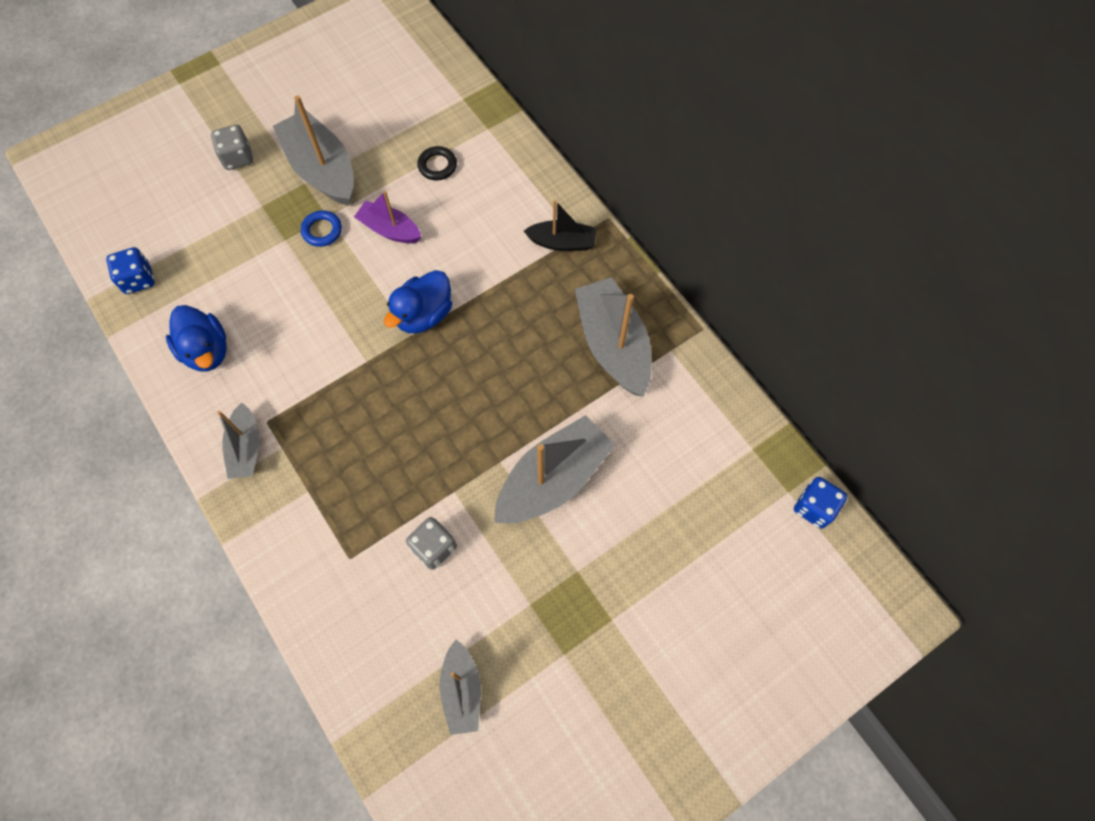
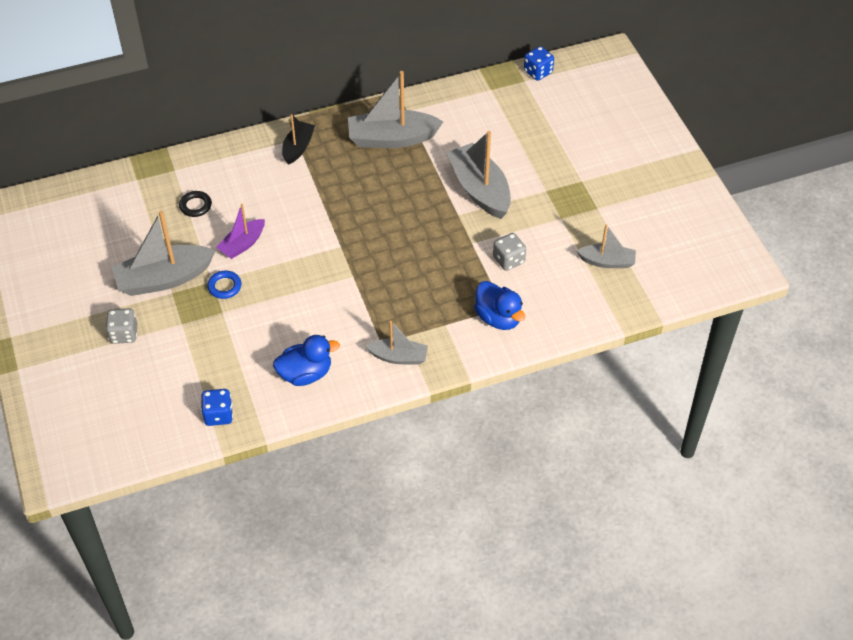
camera: 75 degrees left, 15 degrees down
blue duck [384,270,452,334] -> blue duck moved to [474,281,525,330]

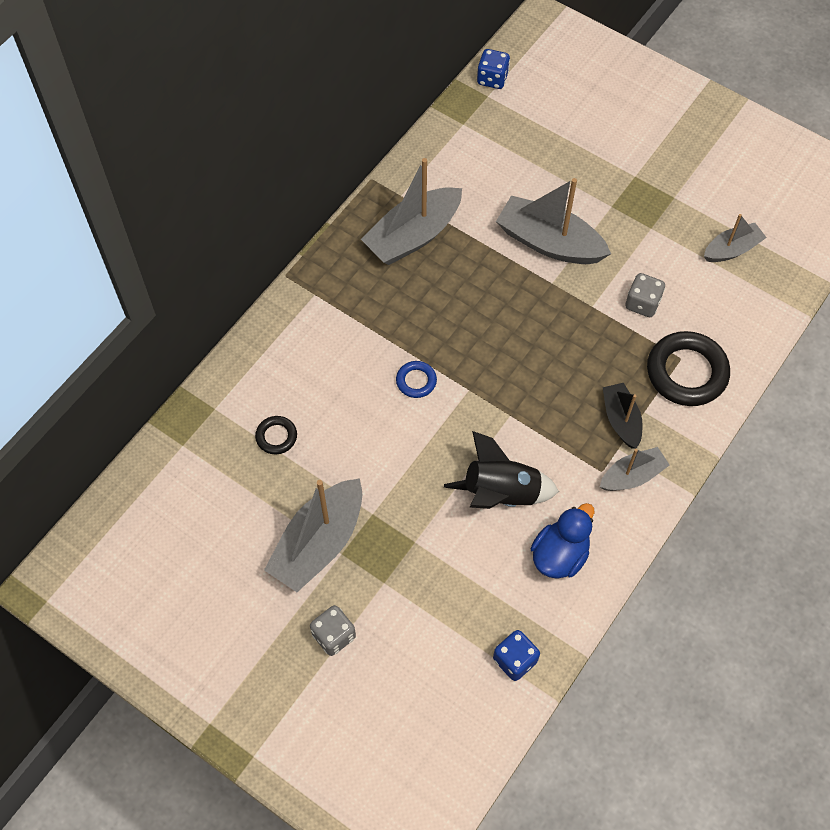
camera: 35 degrees left, 10 degrees up
blue ring [207,270,241,299] -> blue ring moved to [396,361,437,398]
purple boat [216,204,265,259] -> none
black boat [282,114,315,165] -> black boat moved to [603,383,643,449]
blue duck [474,281,525,330] -> black ring [647,331,730,406]
none -> black rocket [444,431,559,509]

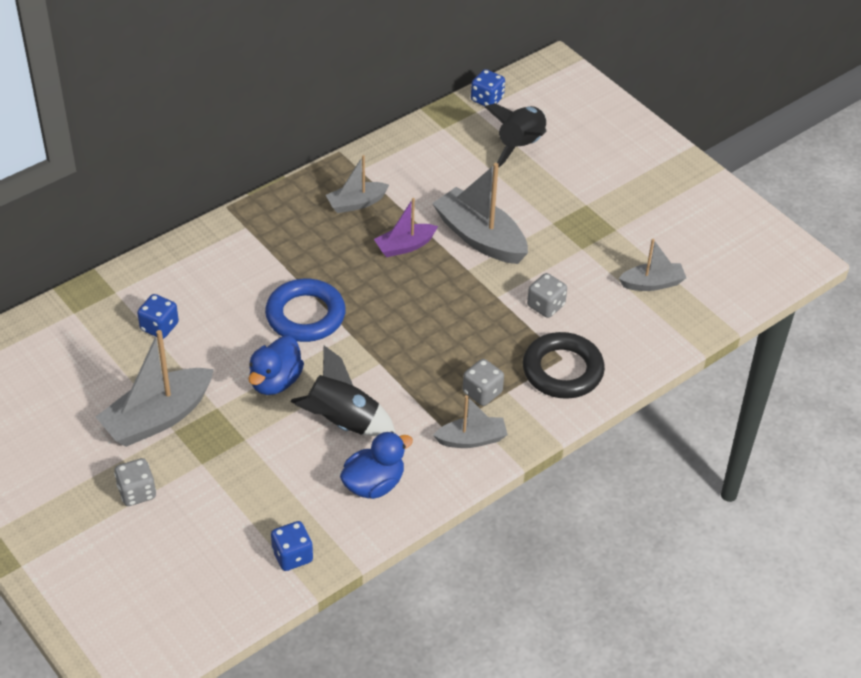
camera: 15 degrees right, 15 degrees down
black ring [255,416,297,454] -> blue dice [137,294,179,339]
grey boat [361,158,462,265] -> grey boat [326,155,389,213], size x0.58
blue ring [396,361,437,398] -> blue ring [265,279,346,342], size x2.02
black boat [603,383,643,449] -> grey dice [463,359,504,406]
none -> blue duck [249,335,304,395]
none -> purple boat [374,198,438,257]
none -> black rocket [485,103,546,168]

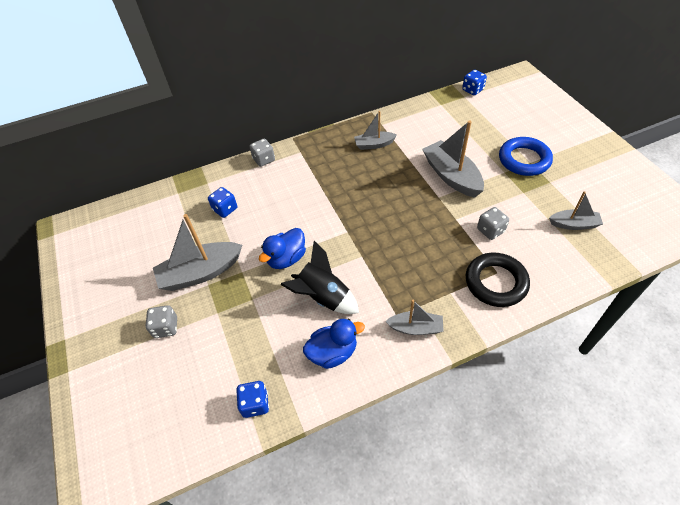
camera: 20 degrees right, 5 degrees up
blue ring [265,279,346,342] -> blue ring moved to [499,137,553,176]
purple boat [374,198,438,257] -> none
grey dice [463,359,504,406] -> grey dice moved to [249,139,275,167]
black rocket [485,103,546,168] -> none

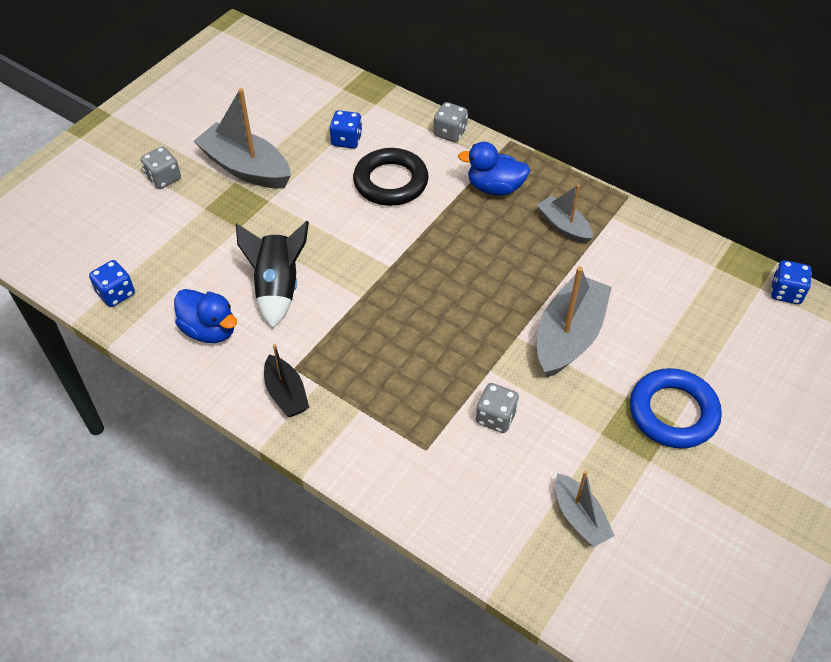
camera: 55 degrees right, 0 degrees up
blue duck [259,228,306,269] -> blue duck moved to [458,142,530,195]
grey boat [385,300,444,335] -> black boat [264,344,309,417]
black ring [466,252,530,307] -> black ring moved to [353,148,429,206]

